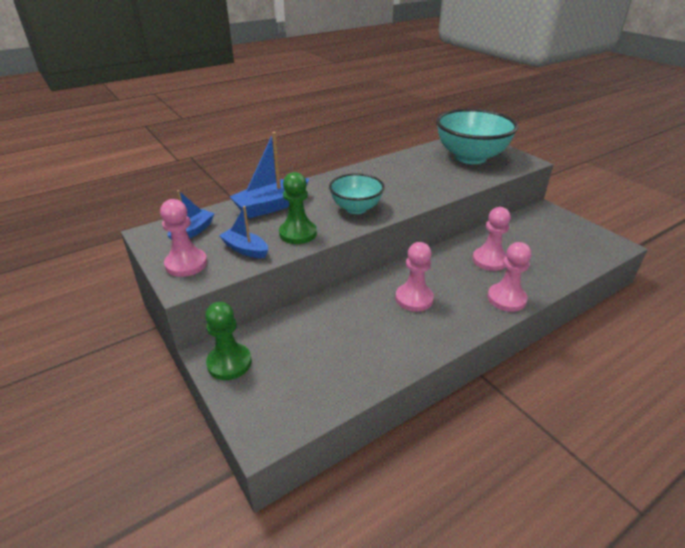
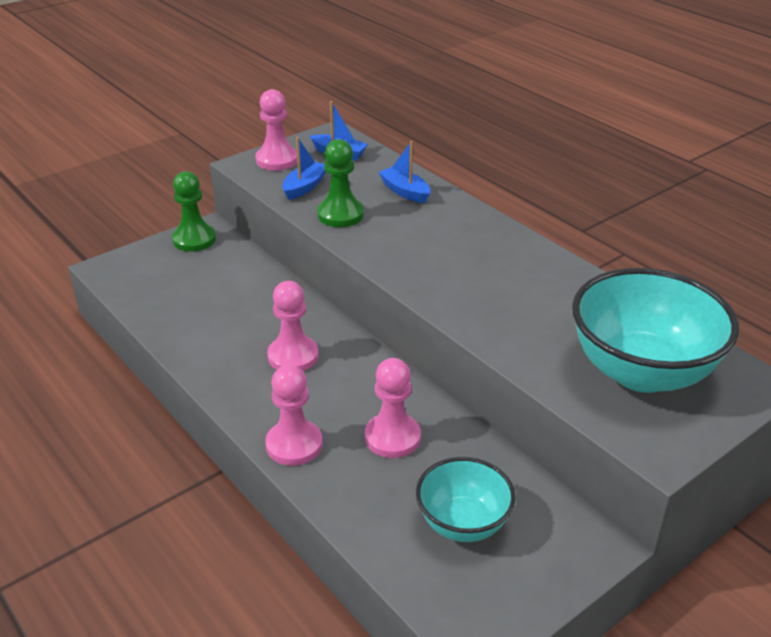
camera: 85 degrees right, 0 degrees up
blue boat [229,132,309,218] -> blue boat [378,141,430,203], size x0.61
turquoise bowl [329,173,385,214] -> turquoise bowl moved to [416,457,516,542]

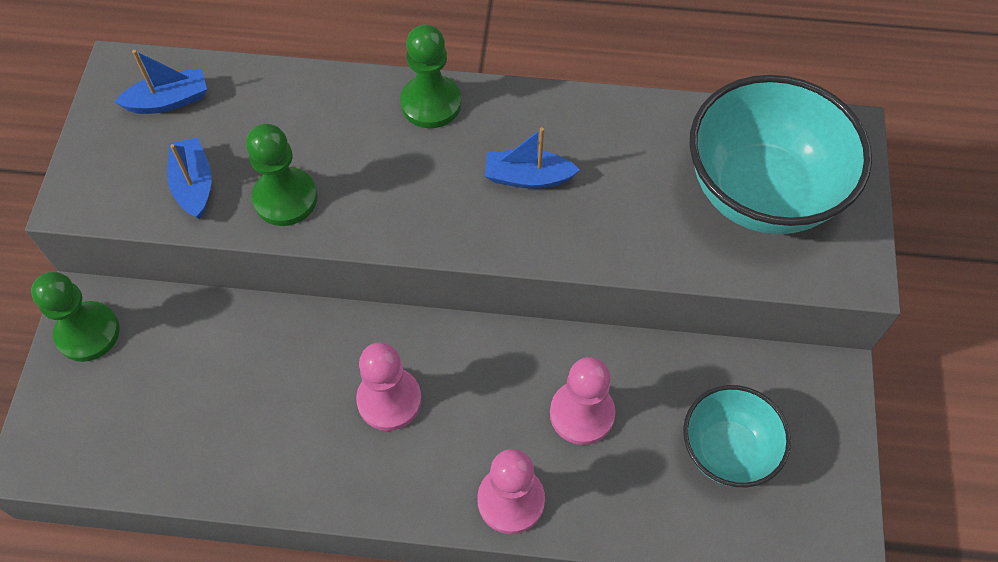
camera: 45 degrees left, 25 degrees up
pink pawn [256,89,297,171] -> none
blue boat [378,141,430,203] -> blue boat moved to [485,128,580,189]
none -> green pawn [400,24,461,128]

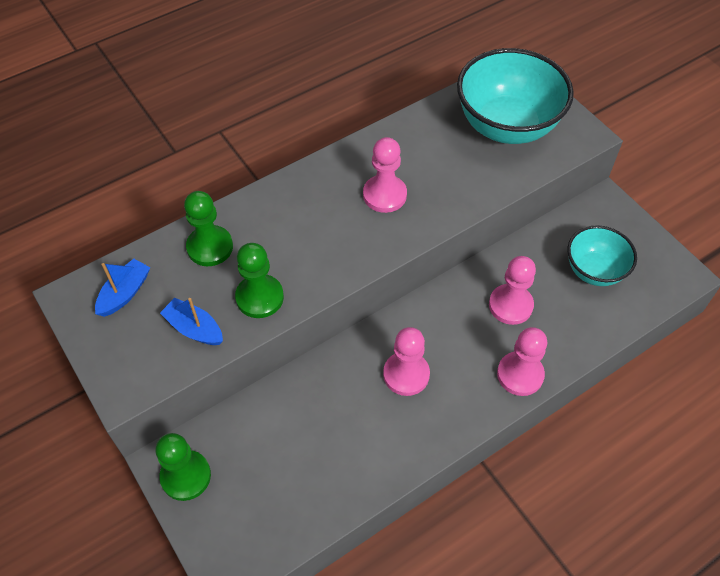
camera: 40 degrees left, 5 degrees down
green pawn [400,24,461,128] -> green pawn moved to [184,191,233,266]
blue boat [485,128,580,189] -> pink pawn [363,137,407,213]

